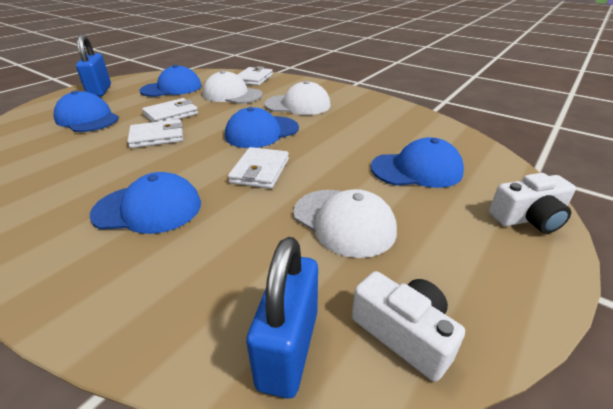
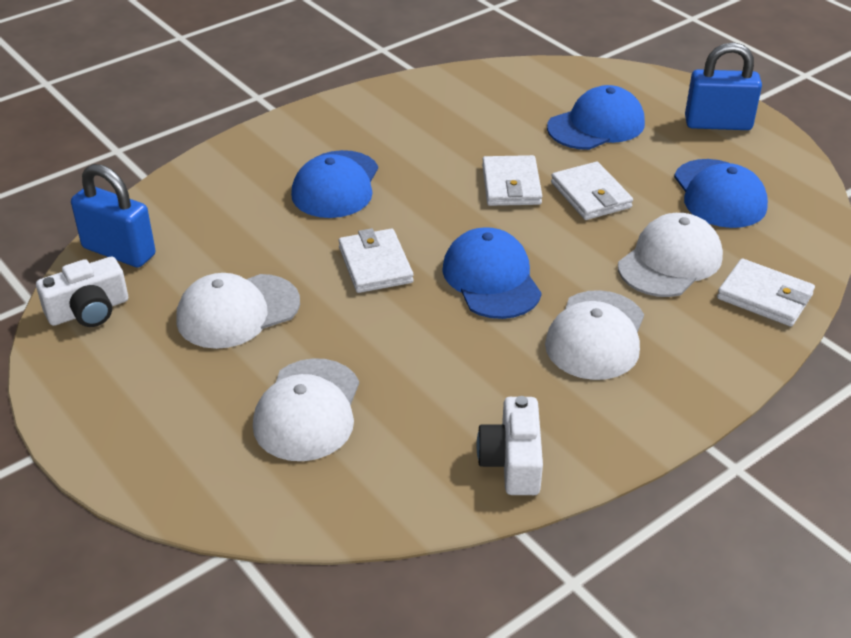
camera: 105 degrees right, 5 degrees up
white wallet [228,147,289,189] -> white wallet turned 45 degrees clockwise [339,228,414,293]
blue cap [371,137,464,188] -> white cap [253,358,359,461]
white camera [489,173,576,234] -> white camera moved to [477,396,543,495]

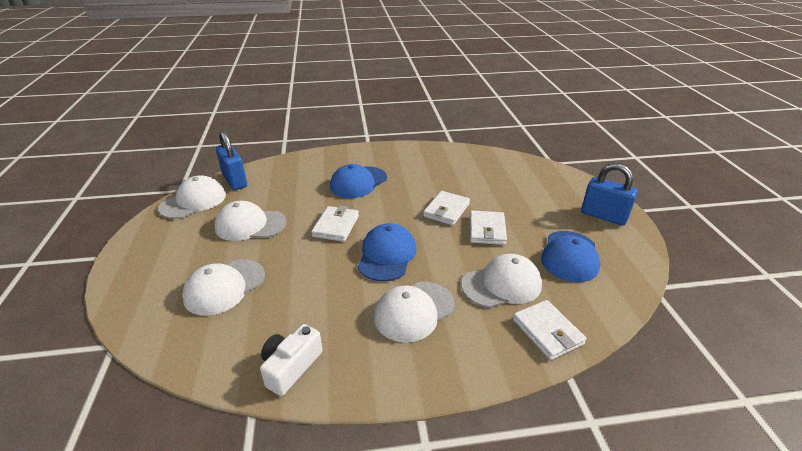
camera: 30 degrees right, 5 degrees down
white camera [36,257,128,327] -> white cap [158,175,226,219]
blue cap [547,85,645,150] -> none

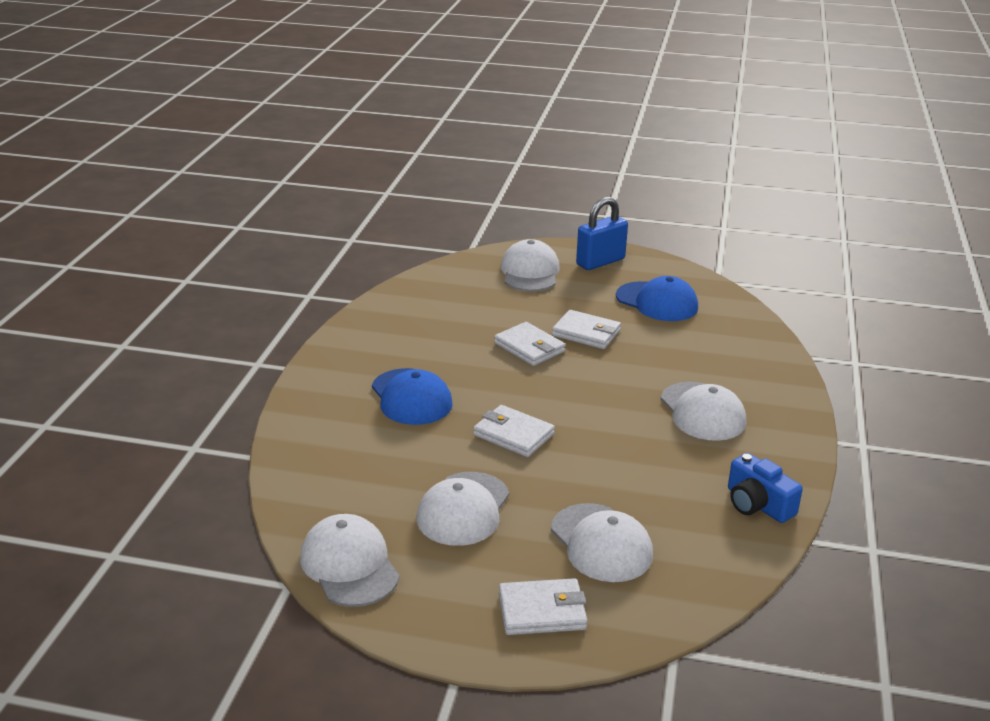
camera: 70 degrees left, 5 degrees down
blue padlock [216,131,247,190] -> none
white camera [260,324,323,396] -> blue camera [728,453,803,523]
blue cap [358,223,416,282] -> none
white cap [461,254,542,308] -> white cap moved to [501,239,560,291]
white wallet [513,300,587,360] -> white wallet moved to [499,578,588,635]

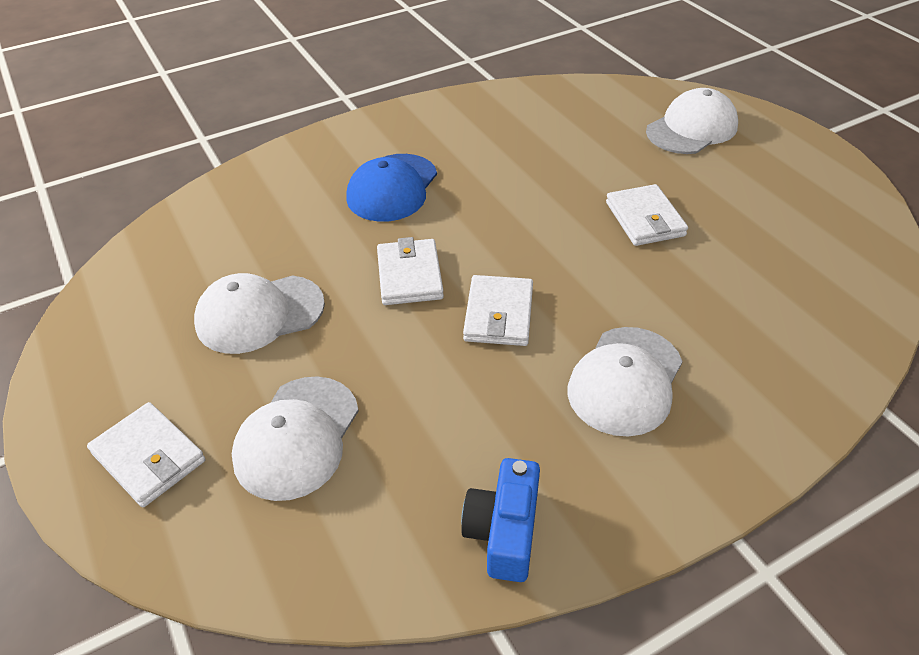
camera: 50 degrees right, 15 degrees up
white cap [300,514,400,607] -> none
white wallet [494,322,565,366] -> white wallet moved to [463,275,533,346]
blue padlock [576,197,628,270] -> none
blue cap [616,276,698,321] -> none

